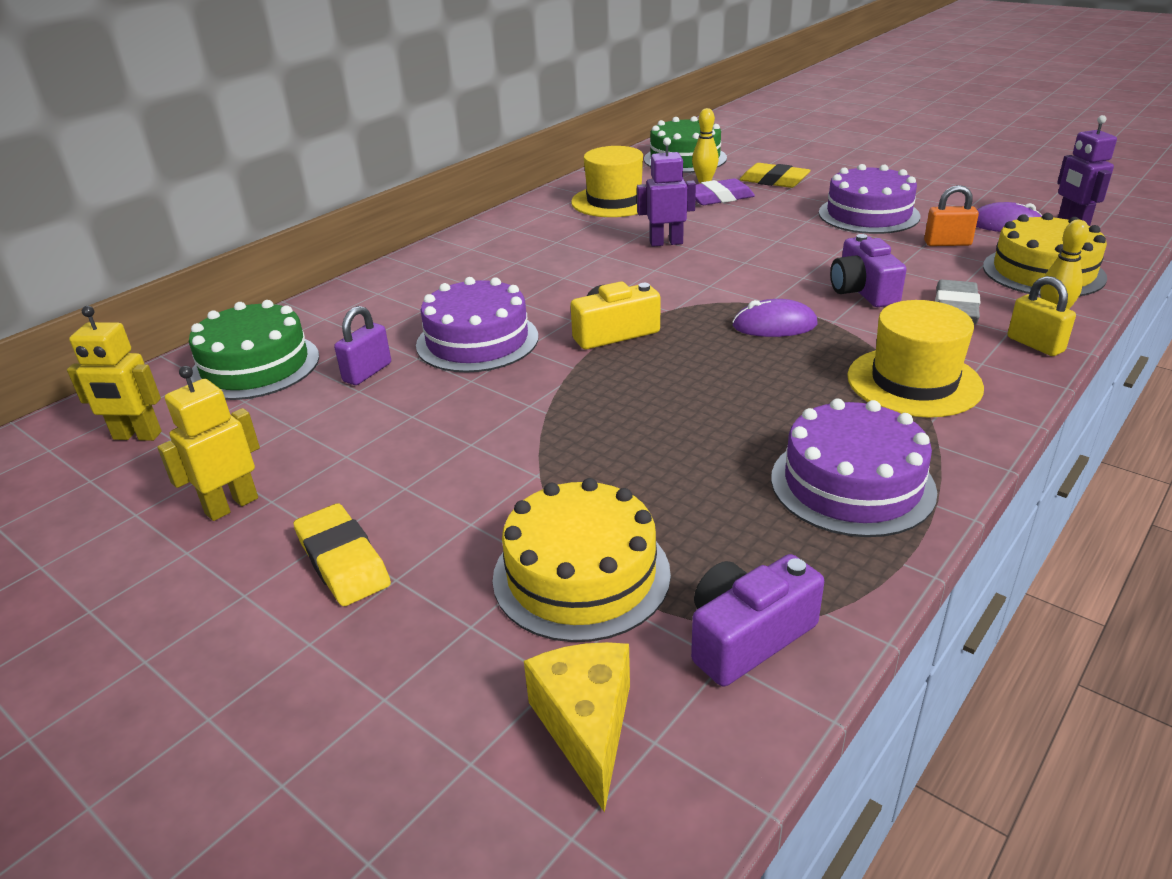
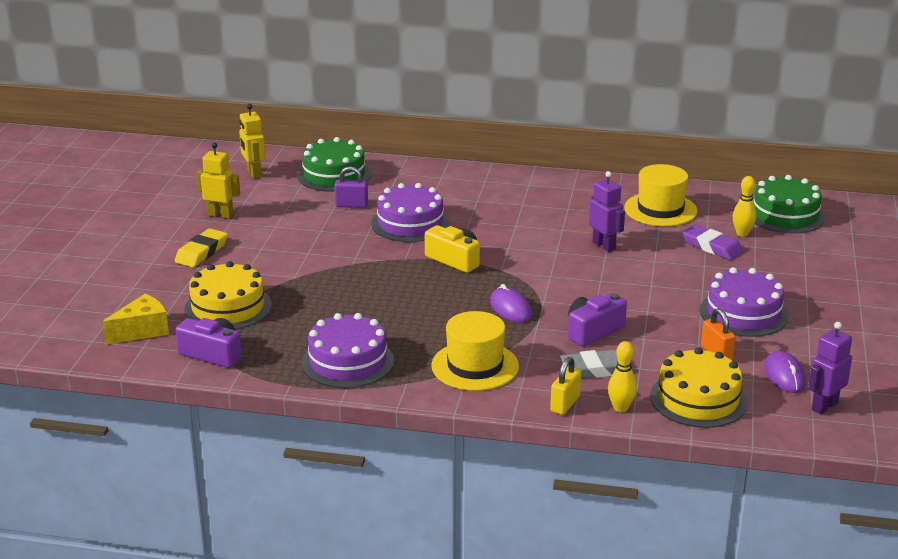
camera: 60 degrees right, 5 degrees down
yellow eraser [739,163,811,188] -> none

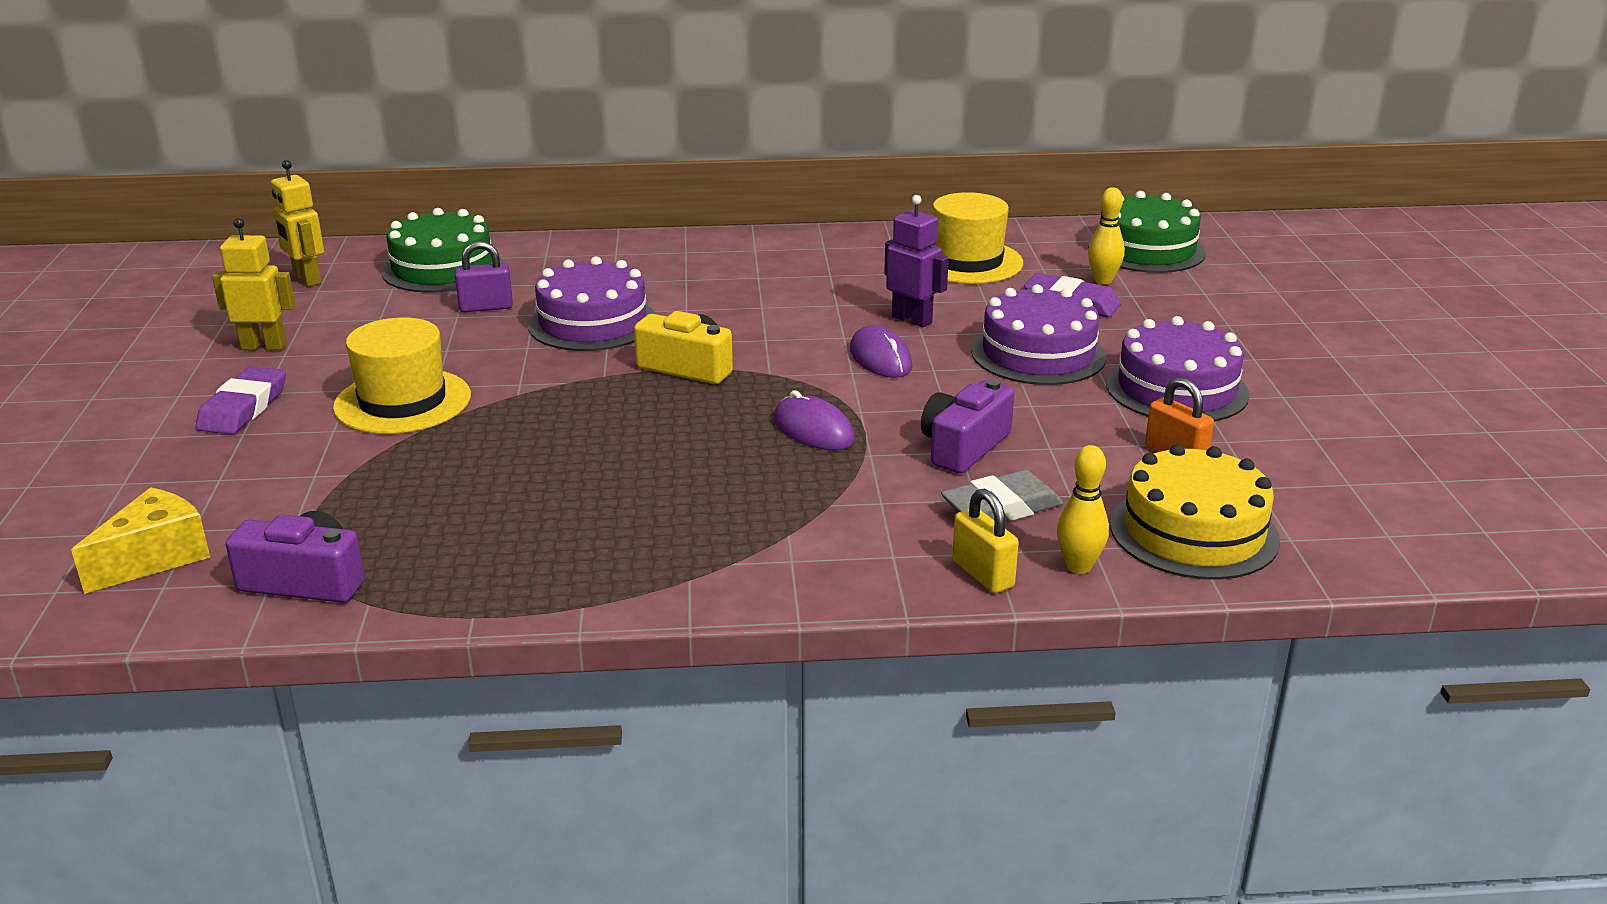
camera: 15 degrees left, 0 degrees up
yellow eraser [175,228,228,267] -> purple eraser [196,366,286,434]
yellow cake [184,261,272,329] -> none
purple cake [302,313,394,388] -> purple cake moved to [971,284,1106,385]
yellow hat [431,311,519,391] -> yellow hat moved to [333,318,471,434]
yellow padlock [550,357,581,415] -> yellow padlock turned 45 degrees counterclockwise [952,489,1019,593]
purple mouse [764,351,806,393] -> purple mouse moved to [850,326,913,378]
purple robot [808,322,852,415] -> none

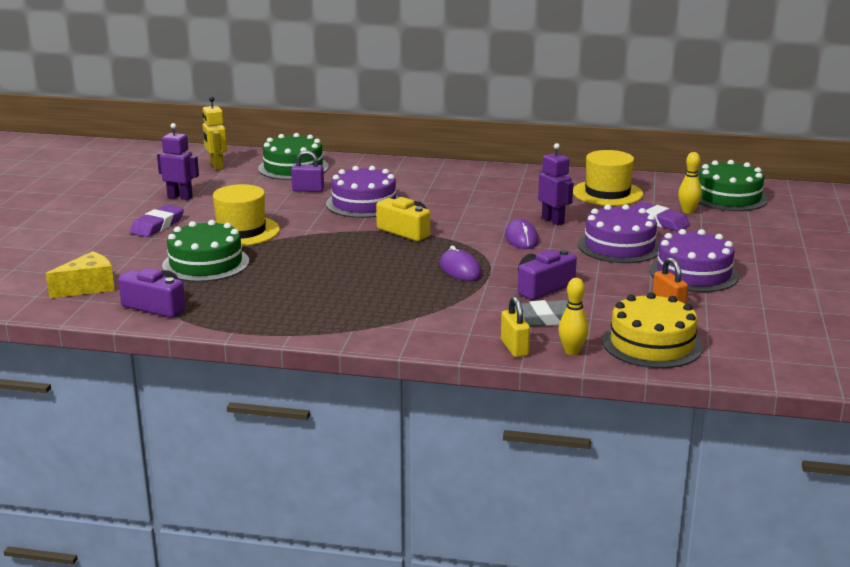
camera: 15 degrees right, 5 degrees down
yellow robot [212,218,295,350] -> purple robot [157,123,199,200]
none -> green cake [162,220,249,282]

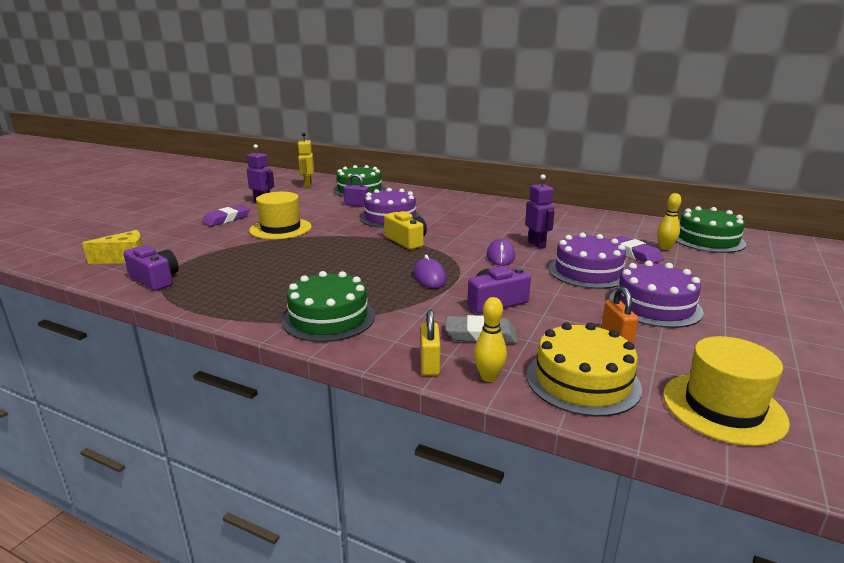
camera: 15 degrees right, 0 degrees up
green cake [162,220,249,282] -> green cake moved to [282,271,375,342]
yellow hat [573,150,643,206] -> yellow hat moved to [663,336,790,446]

